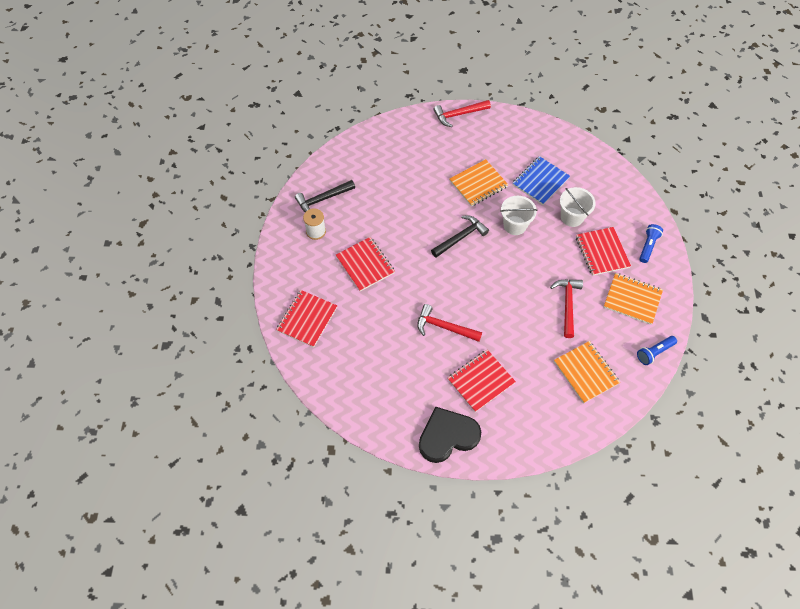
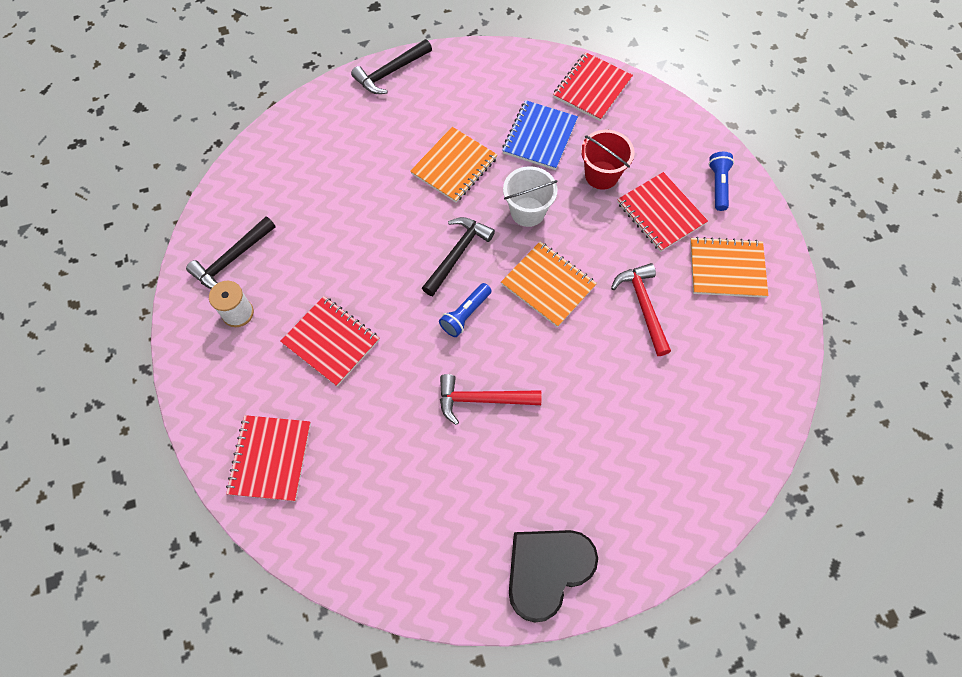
camera: 20 degrees left, 5 degrees up
red hammer [433,100,491,127] -> black hammer [351,39,432,94]
red notebook [448,350,516,412] -> red notebook moved to [553,52,633,121]
orange notebook [554,341,620,403] -> orange notebook moved to [501,242,597,327]
white bucket [560,187,596,227] -> red bucket [581,130,635,190]
blue flashlight [637,336,677,365] -> blue flashlight moved to [439,283,491,337]

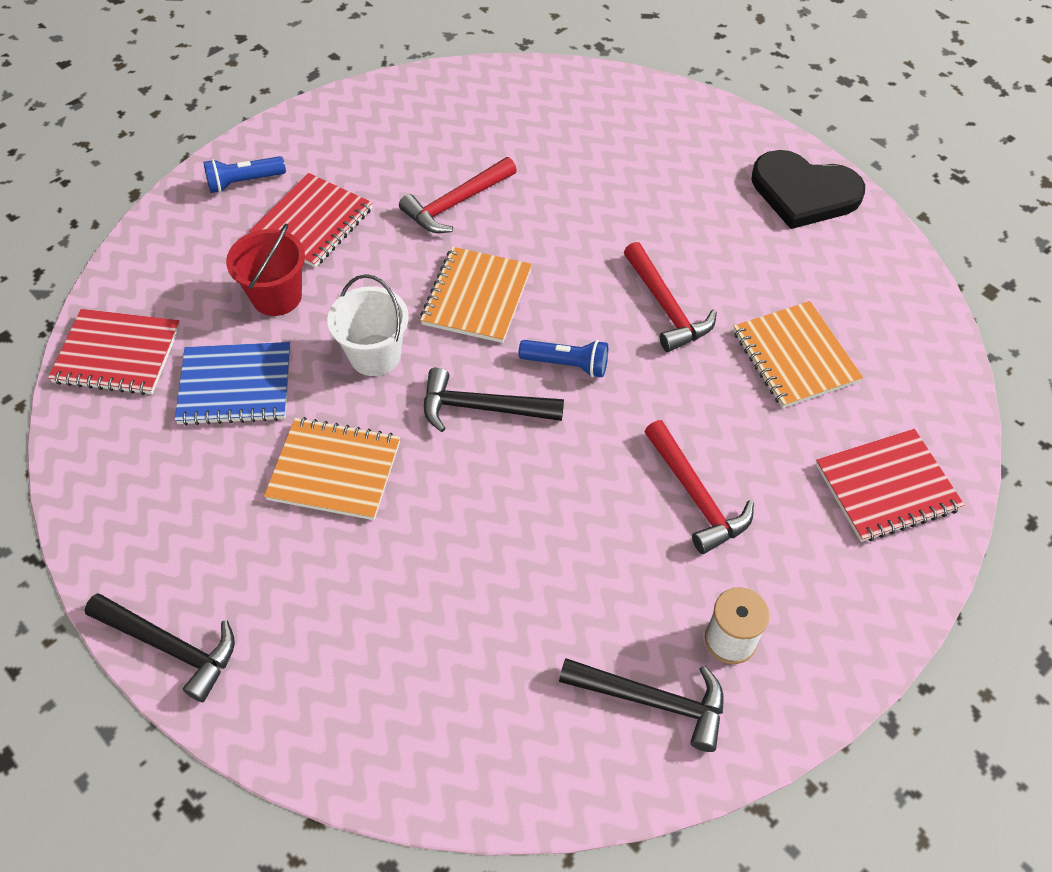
camera: 115 degrees left, 10 degrees down
red notebook [280,296,379,386] -> red hammer [644,420,754,554]
orange notebook [690,237,768,298] -> orange notebook moved to [733,301,863,408]

